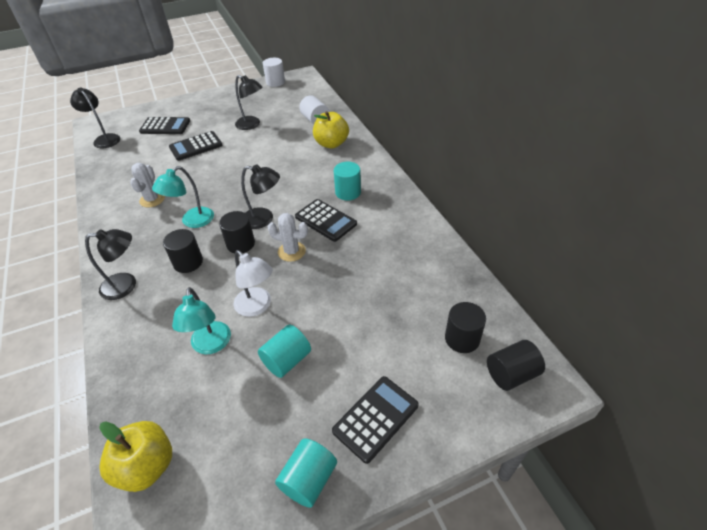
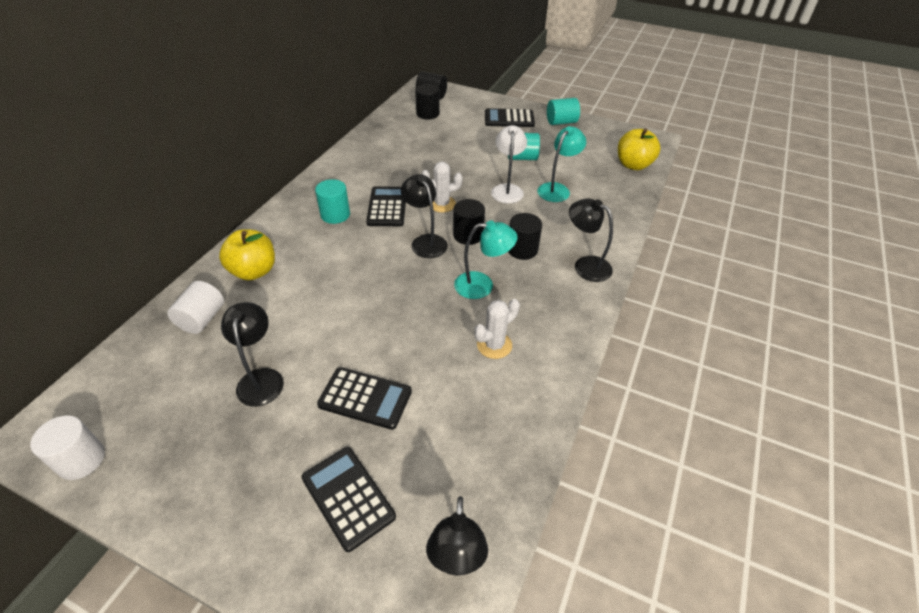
camera: 135 degrees left, 0 degrees up
white cactus [268,213,308,262] -> white cactus turned 75 degrees counterclockwise [421,161,463,212]

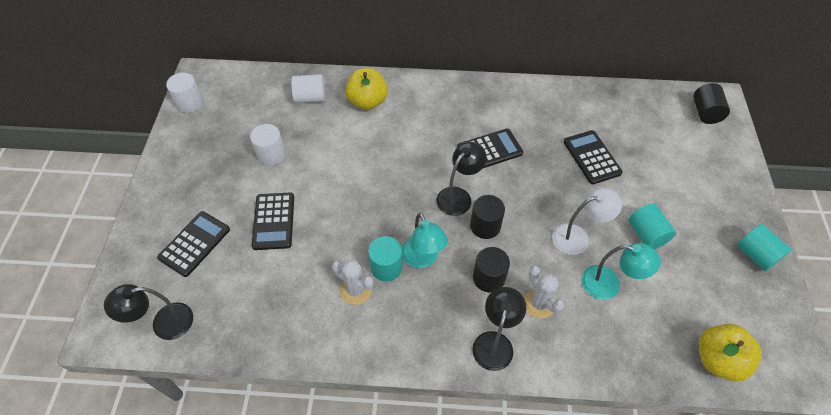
camera: 70 degrees right, 10 degrees up
black lamp [221,302,284,407] -> white cylinder [250,124,286,166]
turquoise cylinder [315,179,350,224] -> turquoise cylinder moved to [368,236,403,282]
black cylinder [415,84,440,119] -> none
white cactus [421,161,463,212] -> white cactus moved to [524,266,564,319]
black calculator [485,108,535,127] -> black calculator moved to [564,130,623,184]

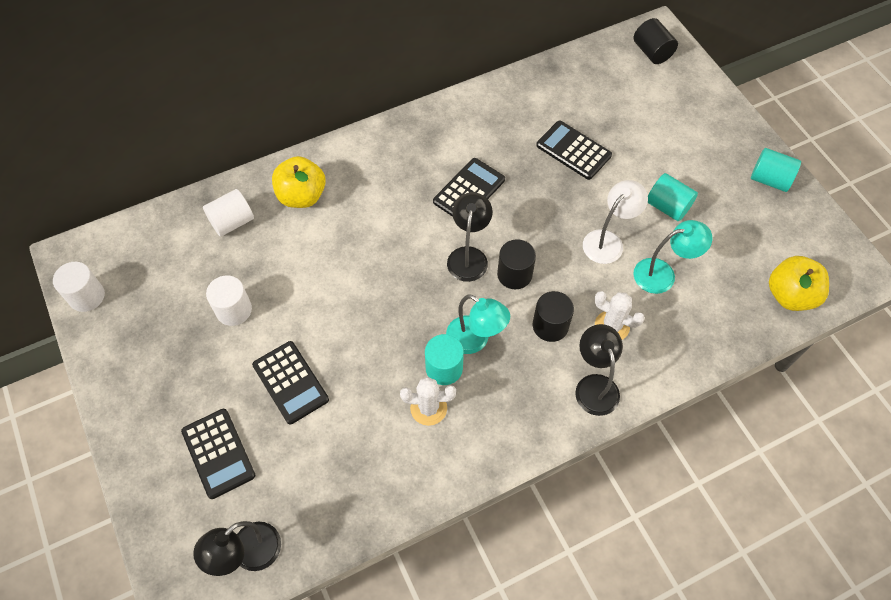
camera: 30 degrees left, 5 degrees up
black calculator [157,211,230,277] -> black calculator turned 150 degrees clockwise [181,409,255,499]

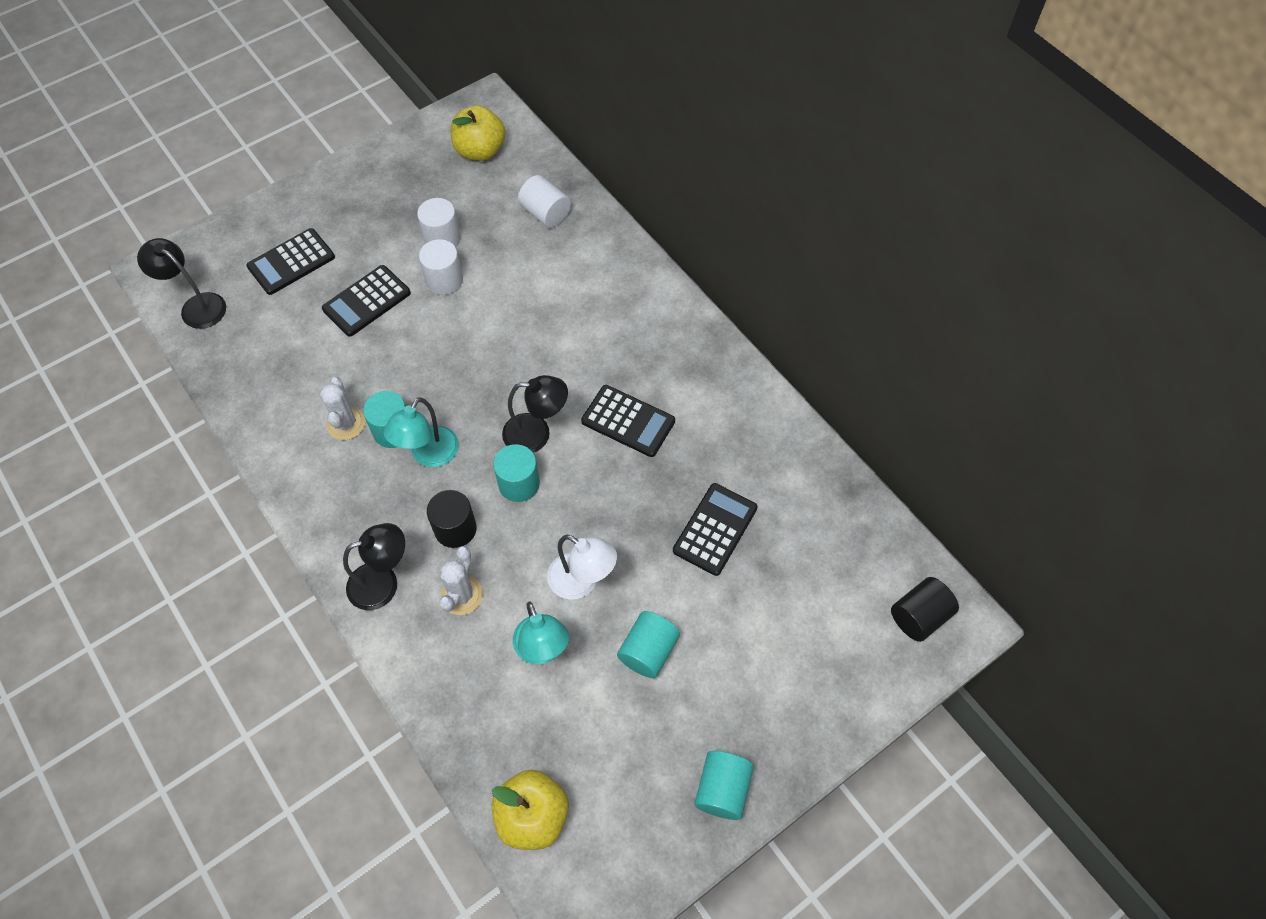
camera: 80 degrees right, 0 degrees up
white cylinder [53,262,105,312] -> white cylinder moved to [419,239,463,295]
yellow apple [272,156,326,208] -> yellow apple moved to [451,105,506,161]
black cylinder [497,239,536,290] -> turquoise cylinder [493,444,540,502]

